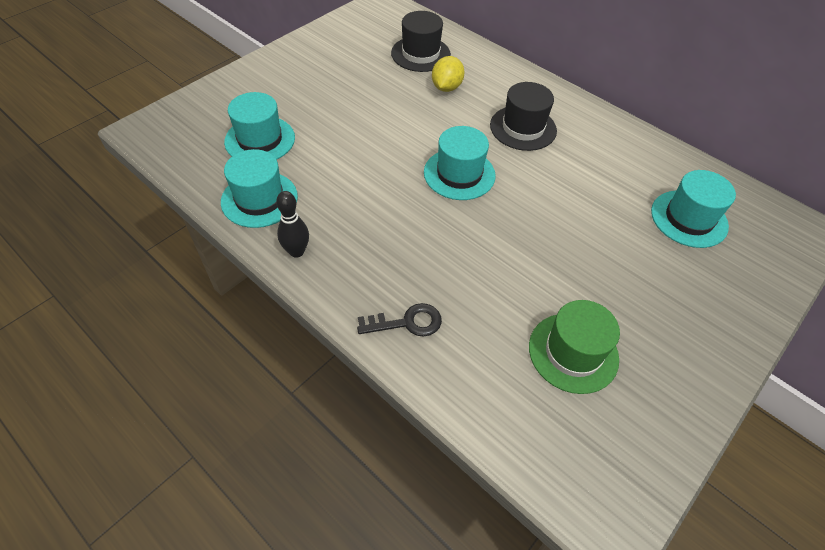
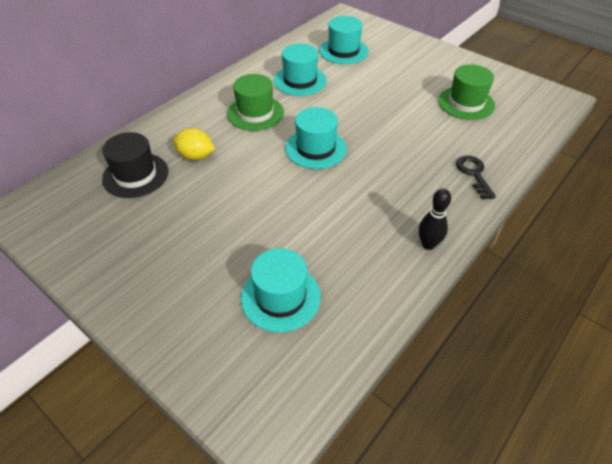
camera: 90 degrees left, 5 degrees down
turquoise hat [221,149,298,228] -> turquoise hat moved to [274,44,327,96]
black hat [490,82,557,151] -> green hat [227,74,284,131]

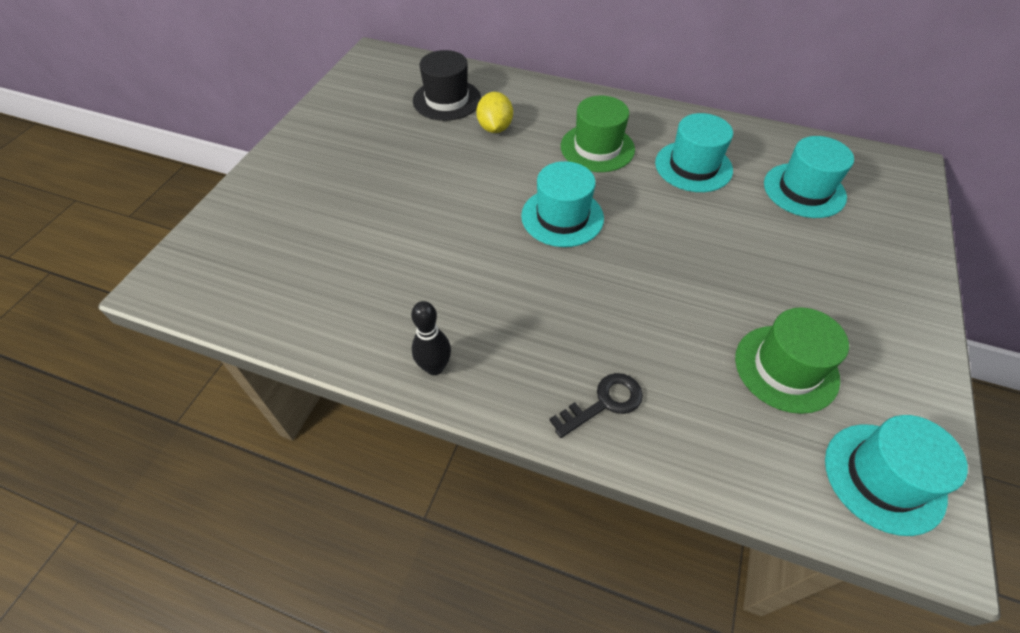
camera: 70 degrees right, 5 degrees up
turquoise hat [241,248,321,332] -> turquoise hat moved to [825,415,968,536]

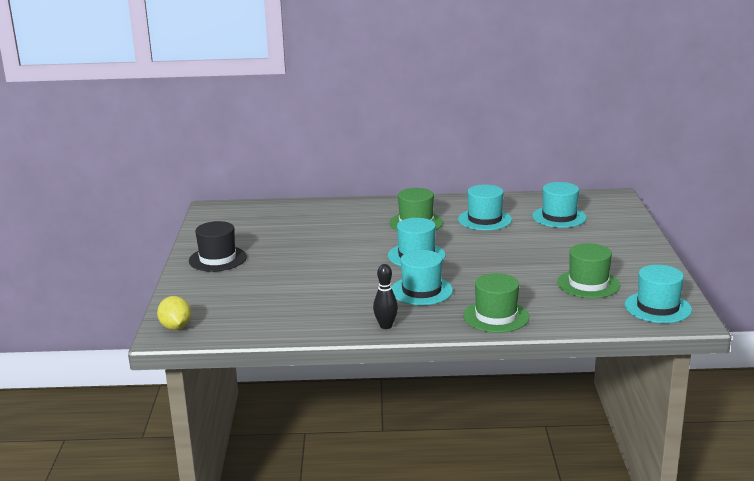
camera: 20 degrees left, 30 degrees down
black hat [413,50,481,121] -> black hat moved to [189,221,247,272]
yellow lemon [476,92,513,133] -> yellow lemon moved to [157,296,191,330]
black key [549,373,643,438] -> green hat [463,273,529,333]
none -> turquoise hat [392,250,453,305]

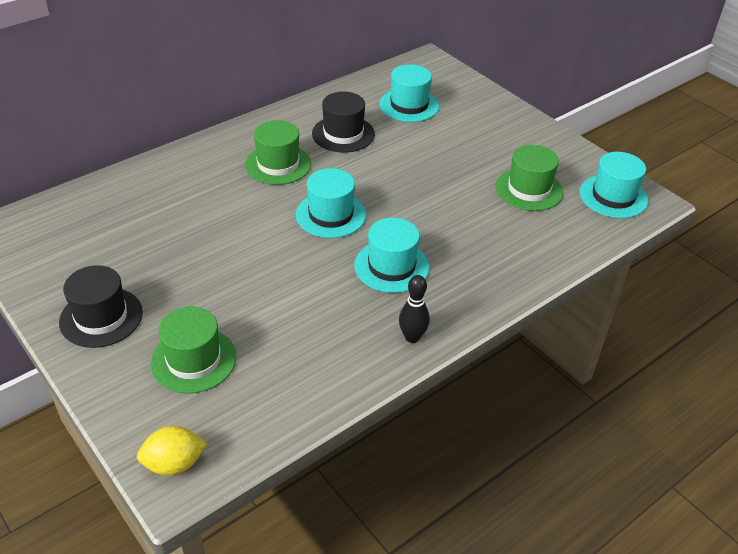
camera: 40 degrees left, 20 degrees up
yellow lemon [157,296,191,330] -> yellow lemon turned 45 degrees counterclockwise [137,426,208,475]
turquoise hat [458,185,512,230] -> black hat [312,92,375,153]
green hat [463,273,529,333] -> green hat moved to [150,307,236,394]

